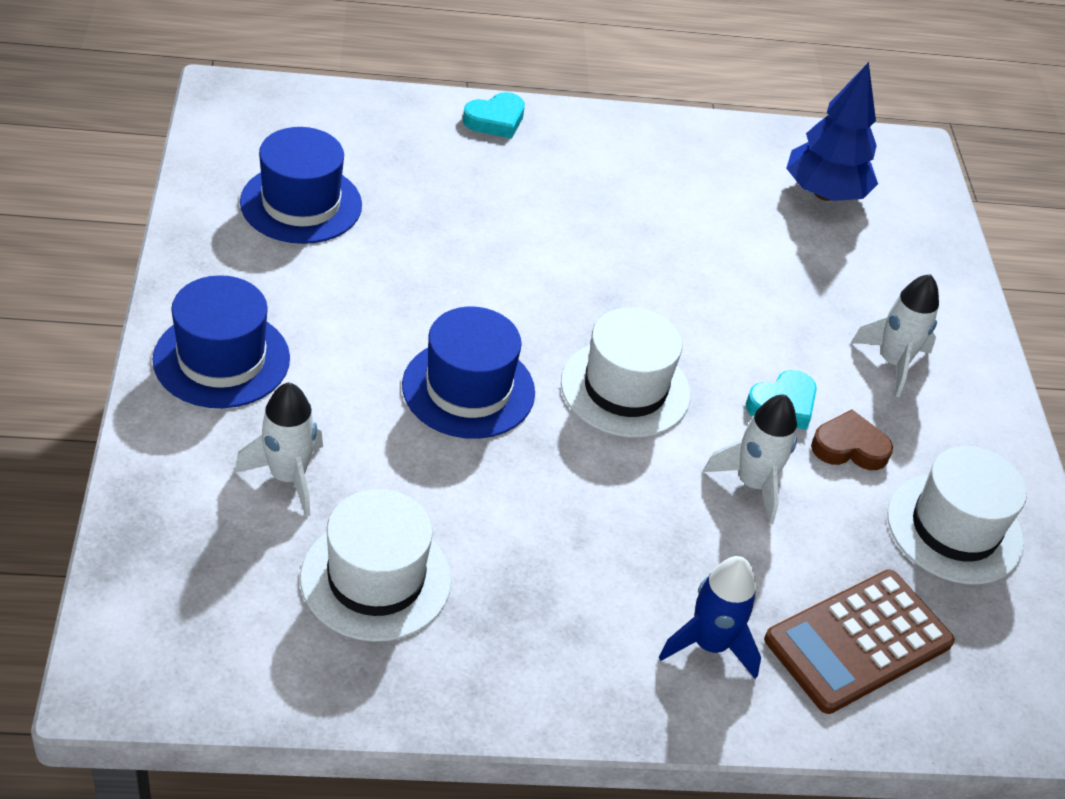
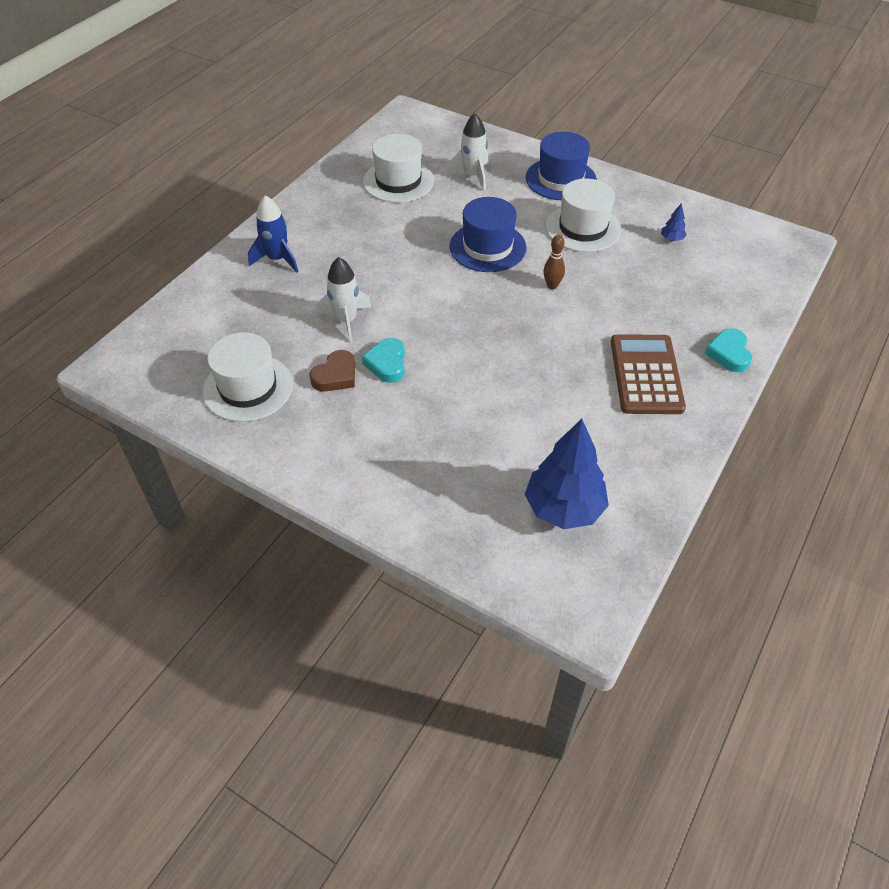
camera: 130 degrees right, 5 degrees up
blue hat [240,127,362,244] -> blue tree [661,203,687,241]
white hat [561,308,690,438] -> white hat moved to [546,179,621,252]
brown calculator [764,570,955,714] -> brown calculator moved to [611,334,686,414]
white rocket [851,274,939,397] -> none
none -> brown bowling pin [543,235,565,289]

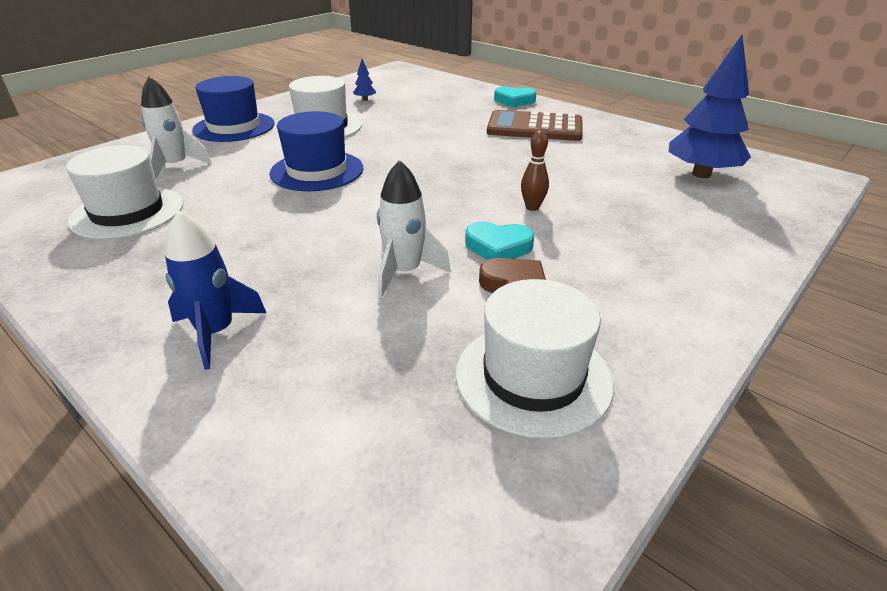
camera: 80 degrees left, 15 degrees down
brown bowling pin [543,235,565,289] -> brown bowling pin moved to [521,130,549,211]

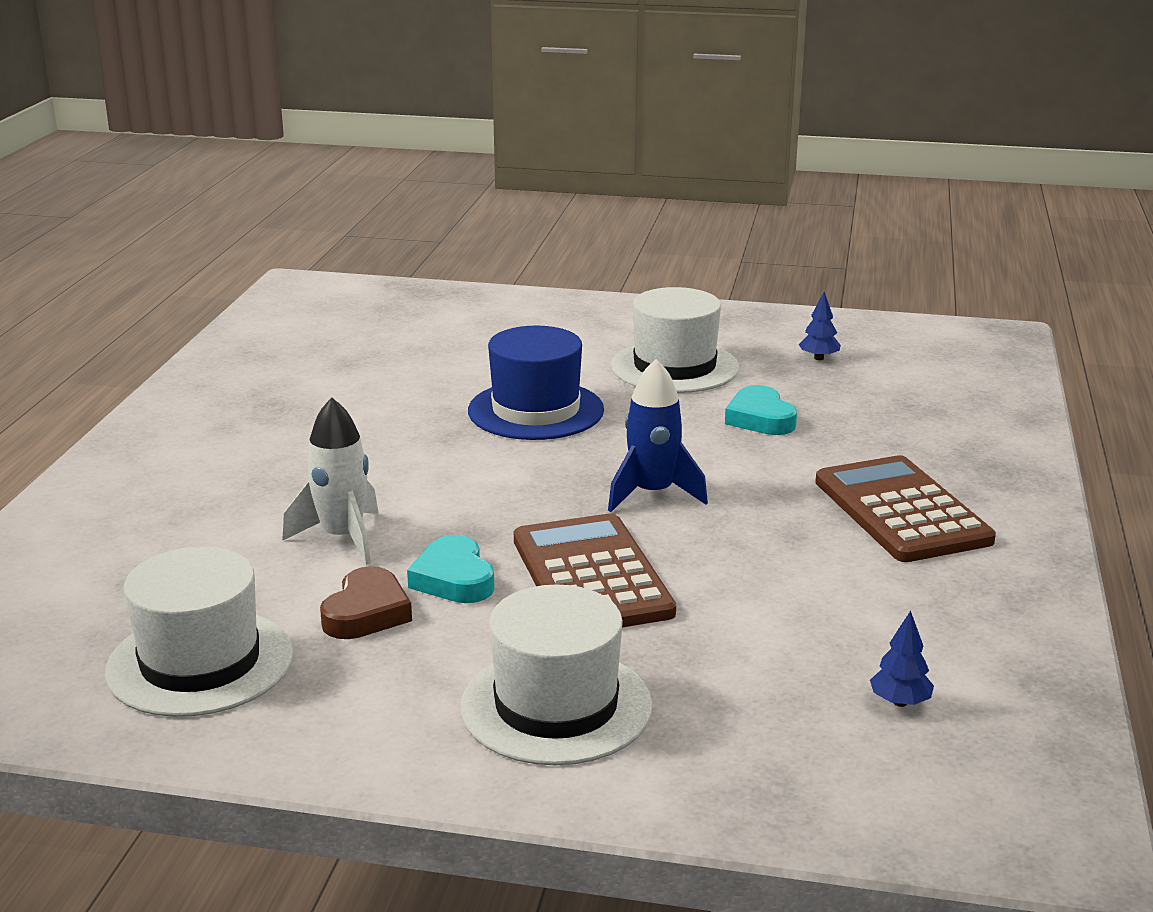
camera: 60 degrees right, 10 degrees down
white hat [66,145,183,239] -> white hat moved to [460,584,652,766]
white rocket [141,76,212,179] -> none
blue rocket [165,210,266,370] -> blue rocket moved to [608,359,708,512]
blue hat [192,76,275,142] -> none
turquoise heart [494,86,537,108] -> turquoise heart moved to [725,385,797,435]
brown bowling pin [521,130,549,211] -> brown calculator [514,513,676,627]
blue tree [669,35,751,178] -> blue tree [870,611,934,707], size x0.40

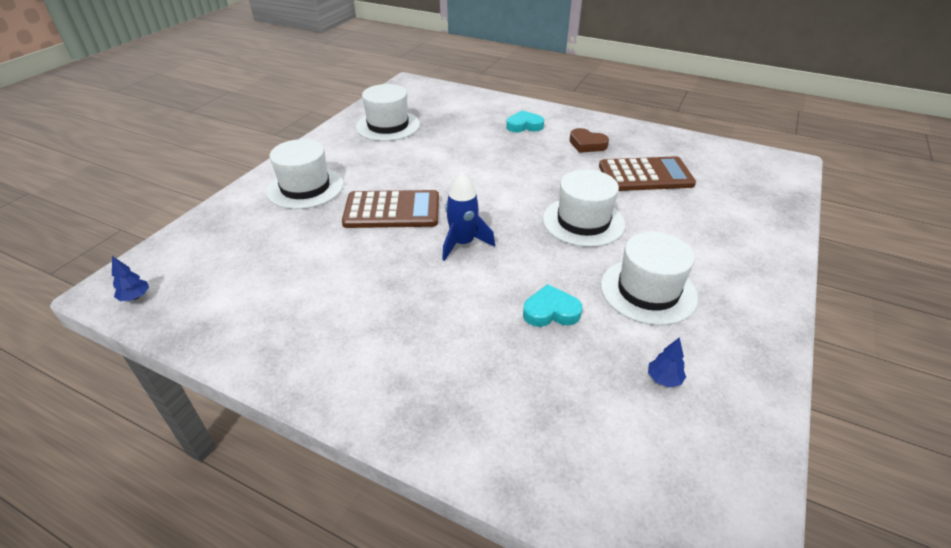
camera: 105 degrees right, 15 degrees up
white rocket [282,397,379,565] -> none
brown heart [320,566,412,639] -> brown heart moved to [570,128,609,153]
turquoise heart [407,535,494,603] -> turquoise heart moved to [506,110,544,132]
blue hat [468,326,604,440] -> white hat [543,169,625,247]
brown calculator [815,455,996,562] -> brown calculator moved to [599,156,696,191]
blue tree [870,611,934,707] -> blue tree moved to [112,256,149,301]

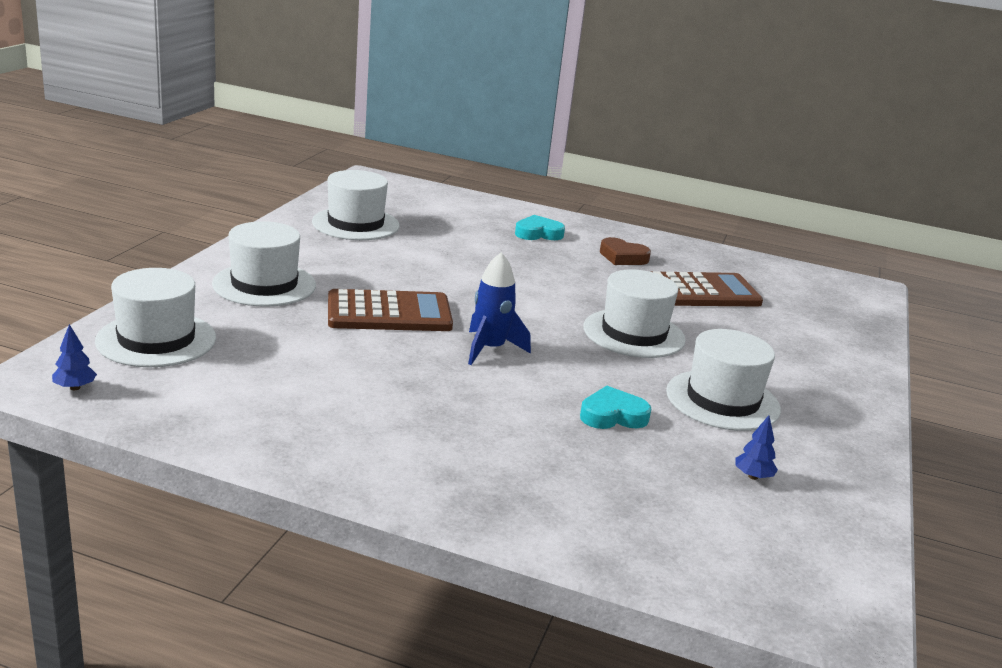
camera: 10 degrees left, 15 degrees down
none -> white hat [95,268,216,367]

